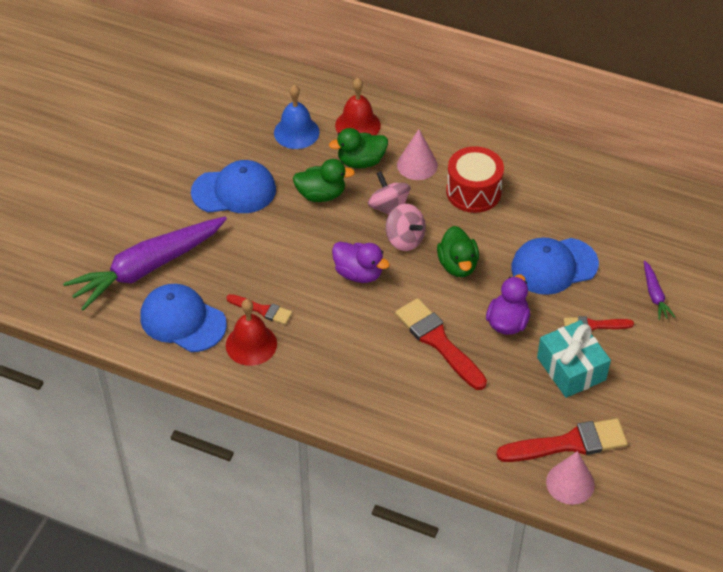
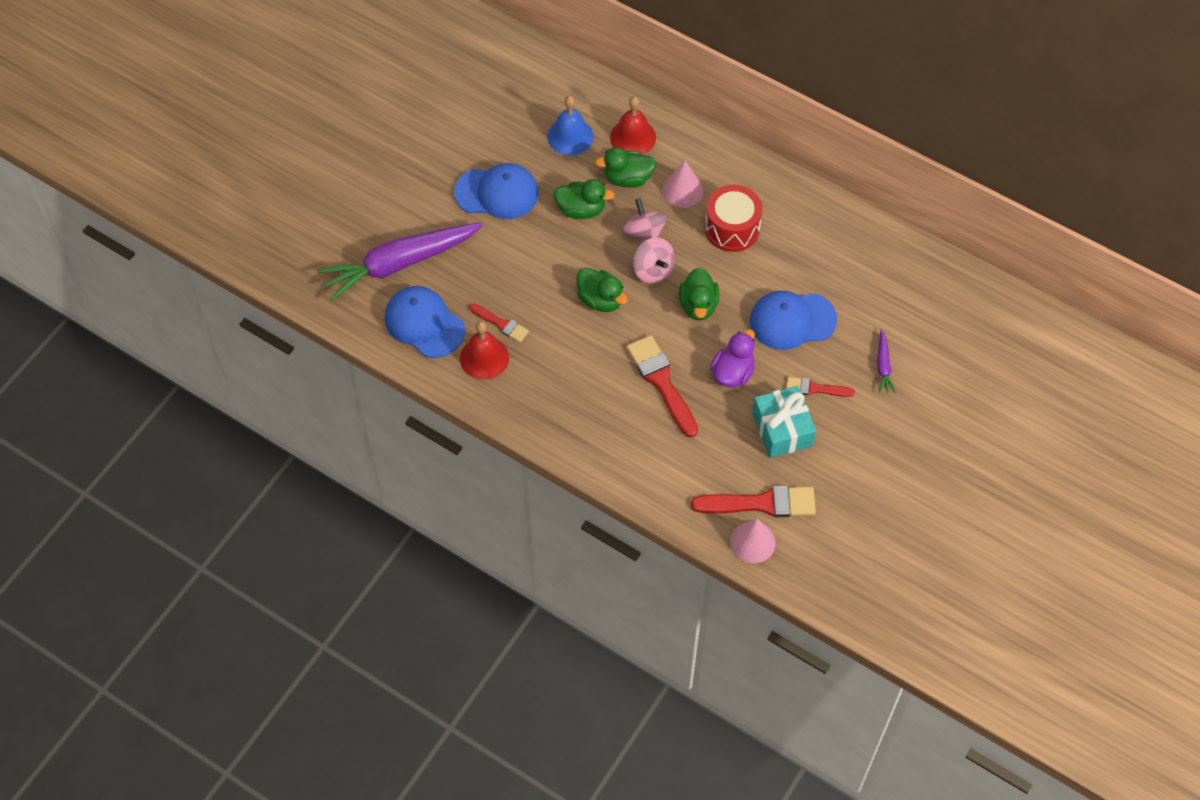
camera: 10 degrees right, 10 degrees up
purple duck [332,242,390,283] -> green duck [576,267,628,312]

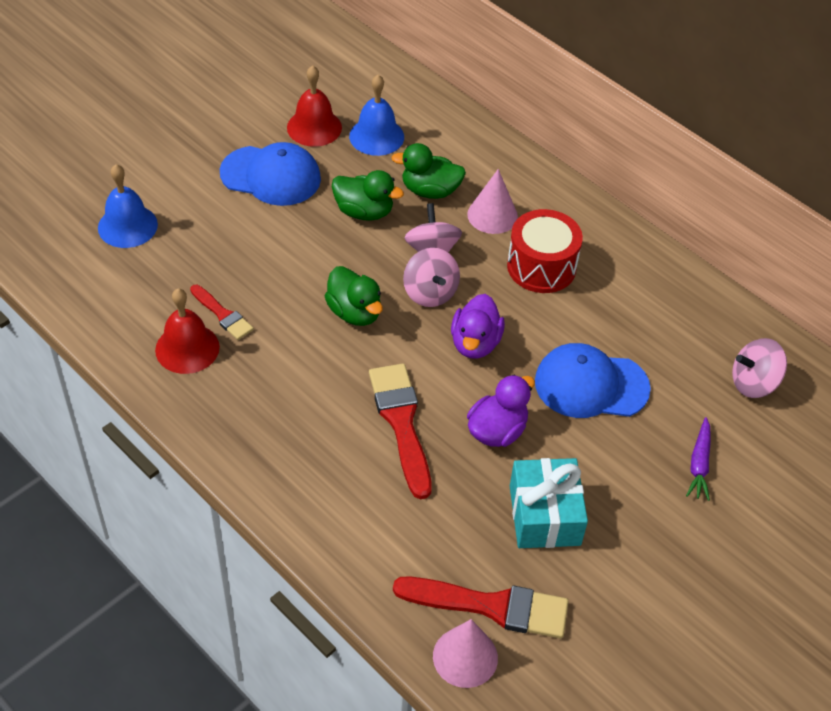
camera: 10 degrees right, 10 degrees down
purple carrot [317,222,483,301] -> blue bell [98,164,158,248]
blue cap [385,286,465,358] -> none
red bell [610,96,656,155] -> red bell moved to [287,65,342,147]
green duck [679,267,719,320] -> purple duck [451,294,505,359]
red brush [786,377,855,397] -> none
none -> pink spinning top [732,338,787,398]

